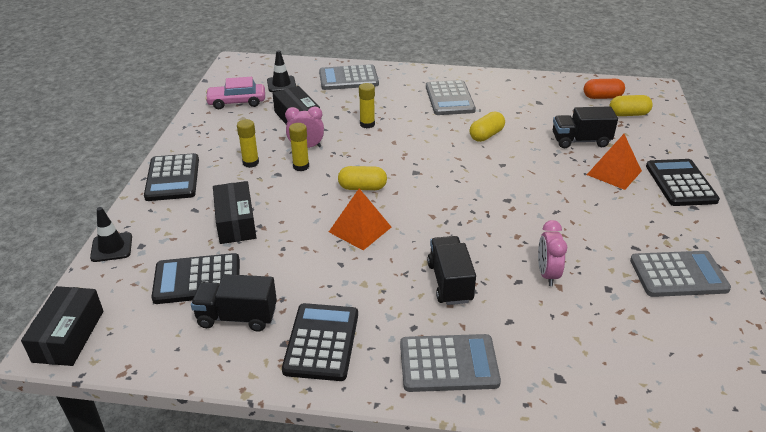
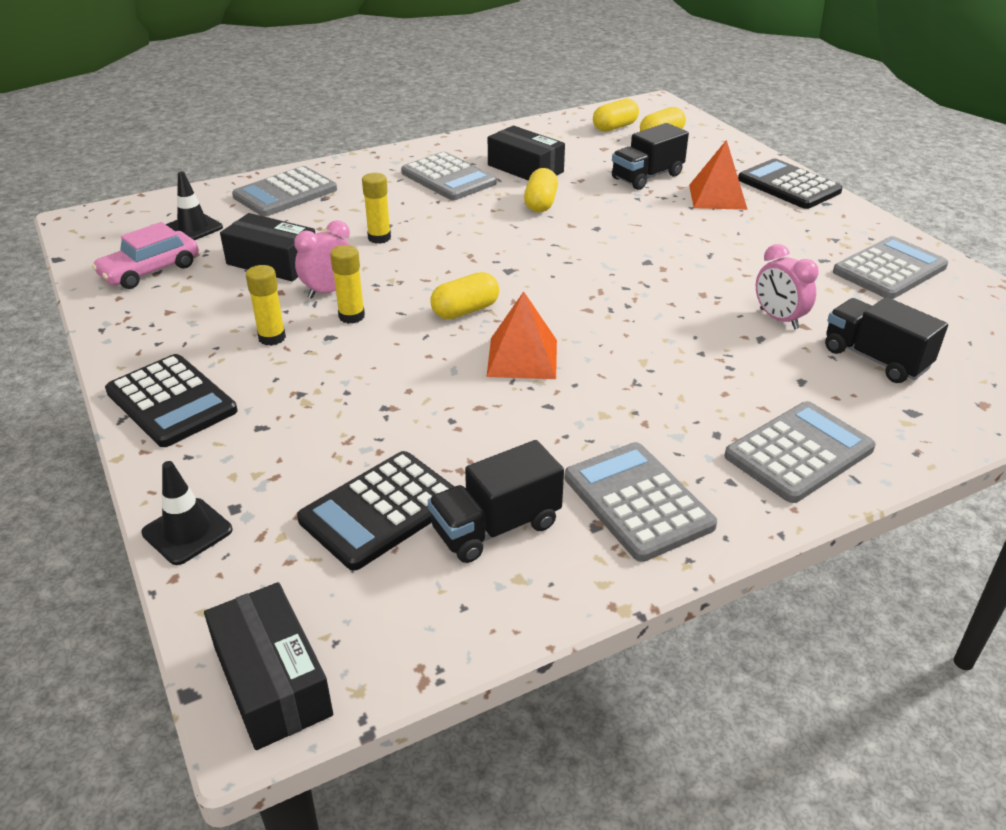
camera: 35 degrees left, 0 degrees up
black box [213,181,256,244] -> black box moved to [488,126,565,181]
black calculator [282,303,358,381] -> grey calculator [564,442,717,562]
black truck [427,236,476,305] -> black truck moved to [825,297,948,383]
orange capsule [584,79,625,99] -> yellow capsule [593,98,639,132]

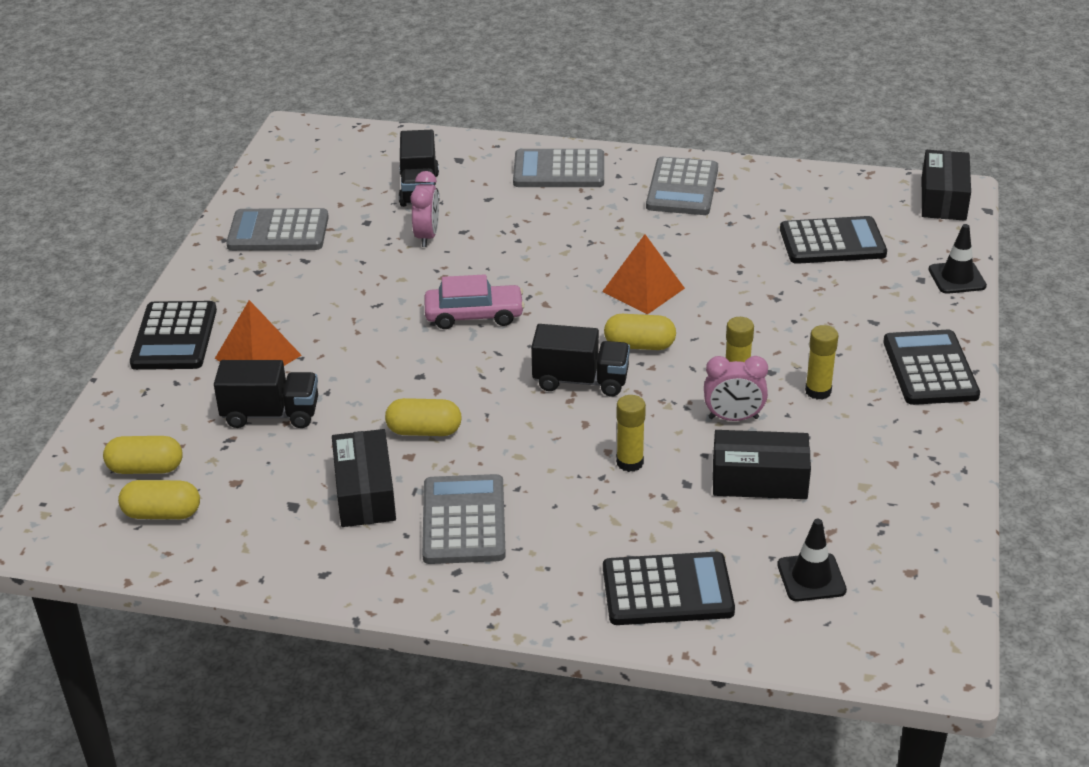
camera: 140 degrees left, 0 degrees up
pink car [92,222,199,289] -> pink car moved to [424,274,525,329]
black box [220,213,315,282] -> black box turned 60 degrees counterclockwise [713,430,811,499]
grey calculator [232,166,337,217] -> black calculator [603,552,735,625]
black truck [428,440,564,563] -> black truck moved to [531,324,630,397]
yellow capsule [524,168,558,212] -> yellow capsule turned 45 degrees clockwise [385,398,462,436]

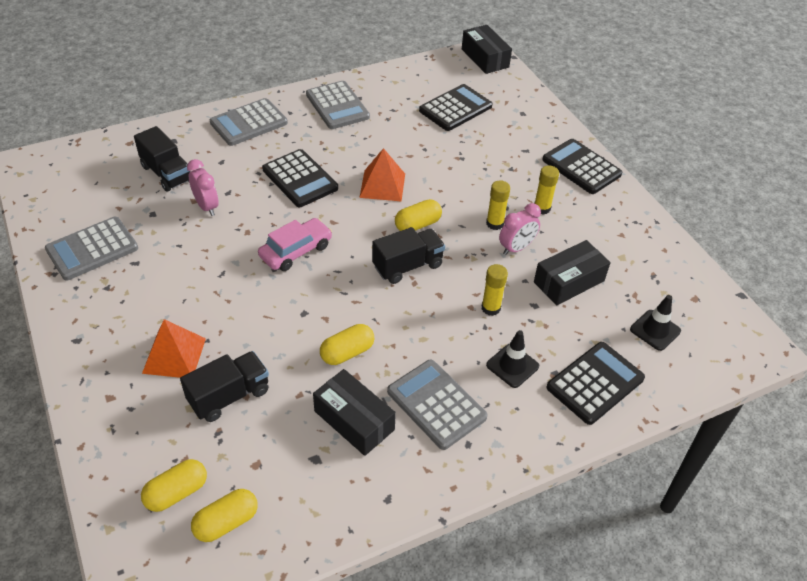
camera: 40 degrees left, 10 degrees up
black calculator [130,301,217,370] -> black calculator moved to [262,149,338,207]
black traffic cone [928,224,987,294] -> black traffic cone moved to [486,330,539,388]

